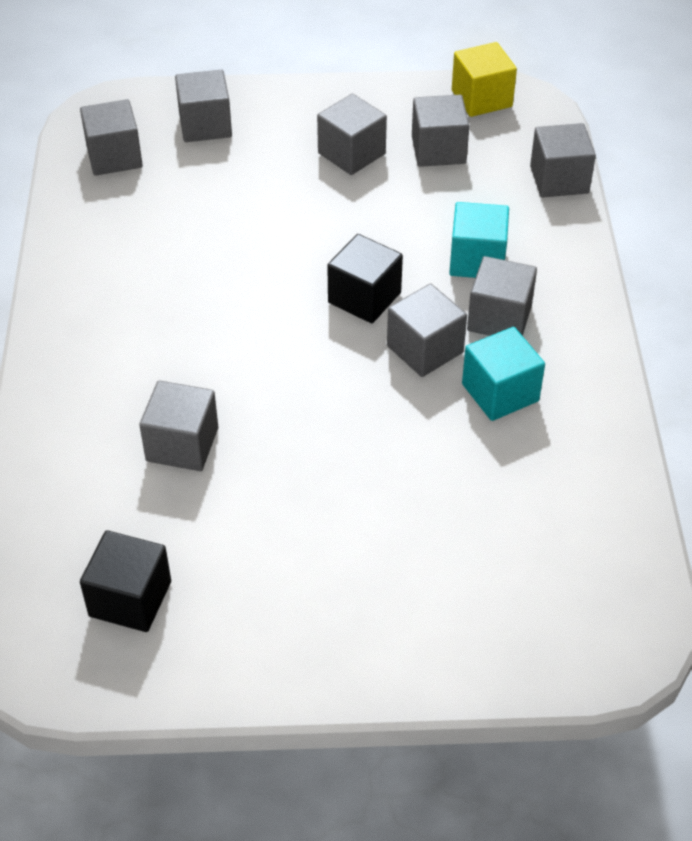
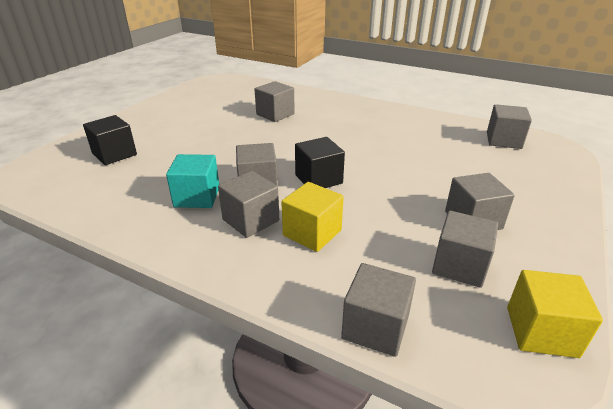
camera: 120 degrees right, 15 degrees down
black cube [80,530,171,632] -> black cube moved to [83,115,137,165]
grey cube [175,70,232,142] -> none
turquoise cube [449,202,509,278] -> yellow cube [281,182,344,252]

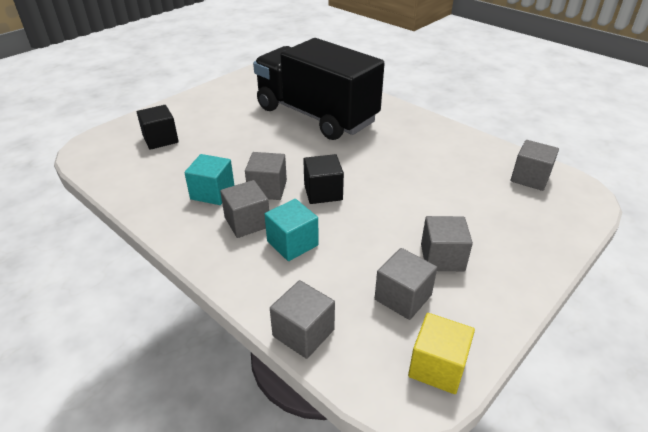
camera: 15 degrees right, 5 degrees up
grey cube [255,81,295,122] -> black truck [253,38,385,140]
yellow cube [281,182,344,252] -> turquoise cube [264,199,319,261]

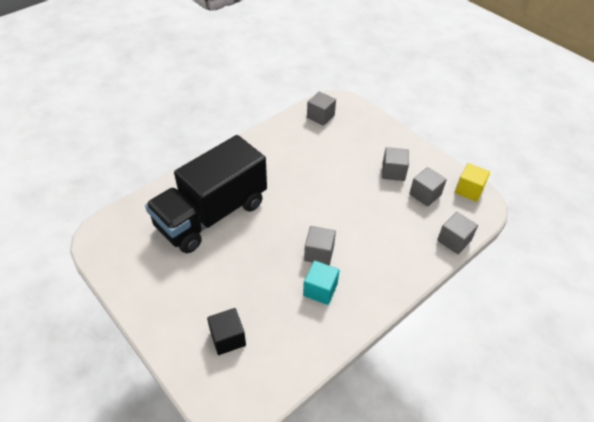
camera: 85 degrees left, 10 degrees up
grey cube [220,180,269,238] -> none
turquoise cube [264,199,319,261] -> none
black cube [303,154,344,204] -> none

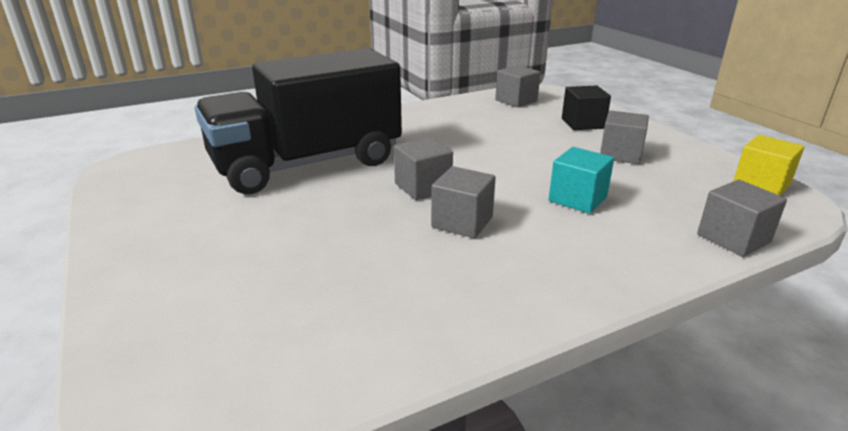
camera: 15 degrees right, 20 degrees down
black cube [207,308,246,355] -> black cube moved to [562,86,611,130]
turquoise cube [303,260,339,305] -> turquoise cube moved to [549,147,614,214]
grey cube [409,167,447,207] -> grey cube moved to [394,137,453,200]

